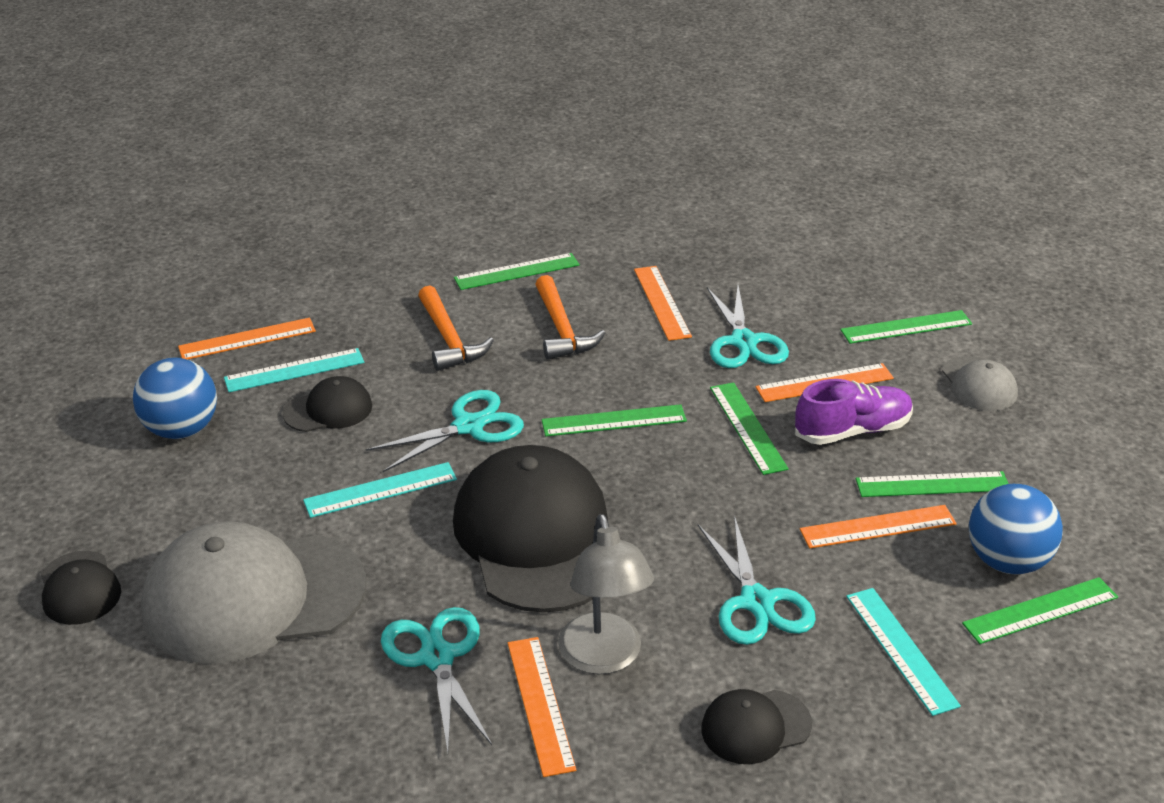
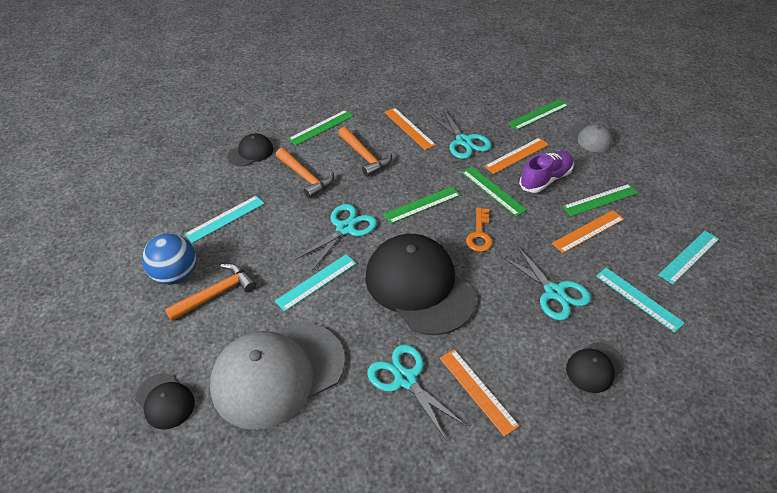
camera: 20 degrees left, 10 degrees up
orange ruler [178,318,316,360] -> none
black cap [283,376,372,432] -> black cap moved to [227,133,273,166]
grey lamp [558,514,654,674] -> none
green ruler [962,577,1118,644] -> turquoise ruler [658,231,719,284]
blue ball [969,484,1063,574] -> none
none -> orange hammer [165,264,256,321]
none -> orange key [466,207,492,252]

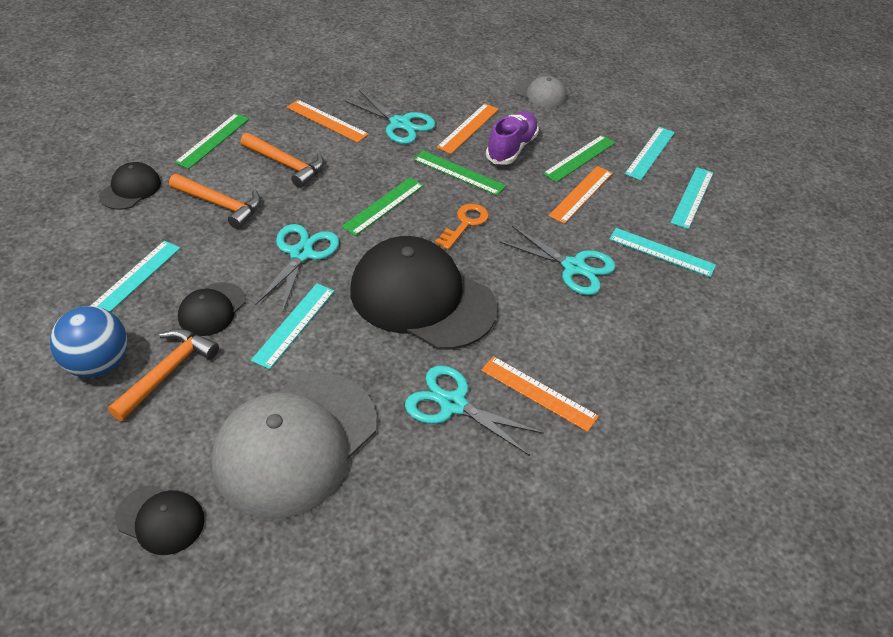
camera: 25 degrees left, 0 degrees up
orange key [466,207,492,252] -> orange key turned 135 degrees counterclockwise [435,204,489,250]
green ruler [508,99,569,130] -> none
black cap [566,342,625,393] -> black cap moved to [178,282,246,336]
none -> turquoise ruler [625,127,675,180]

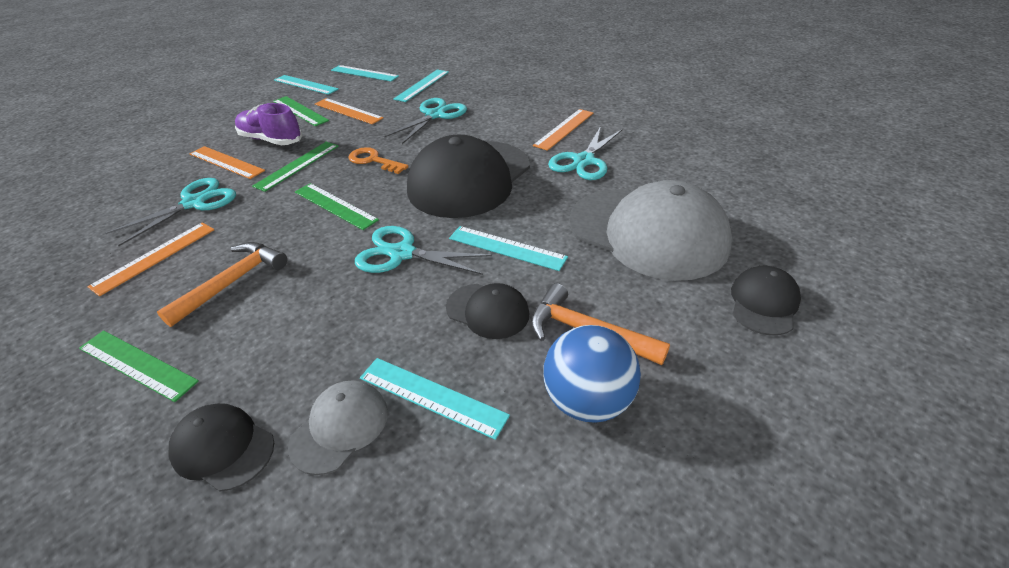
camera: 85 degrees left, 5 degrees down
orange hammer [169,174,261,229] -> none
grey cap [514,76,567,108] -> grey cap moved to [288,380,388,475]

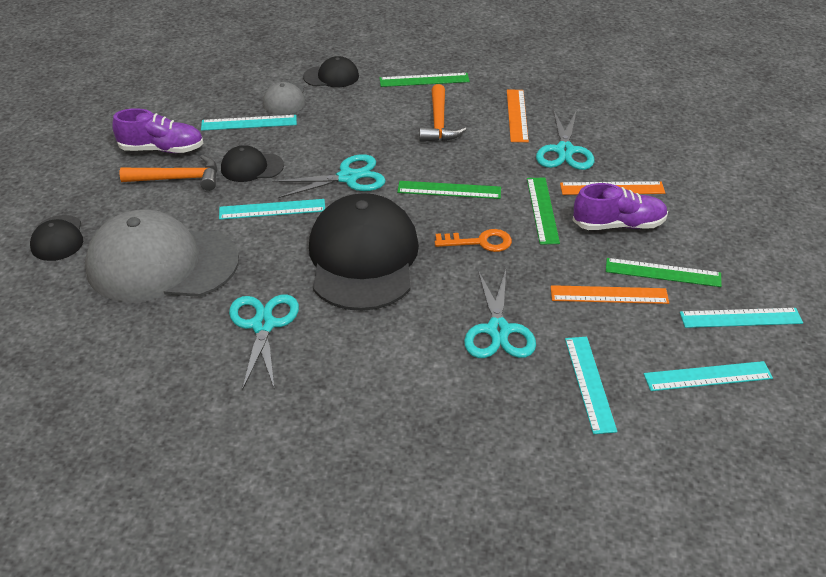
camera: 145 degrees right, 0 degrees up
orange ruler [533,109,593,151] -> none
blue ball [543,325,641,423] -> purple shoe [112,108,203,153]

